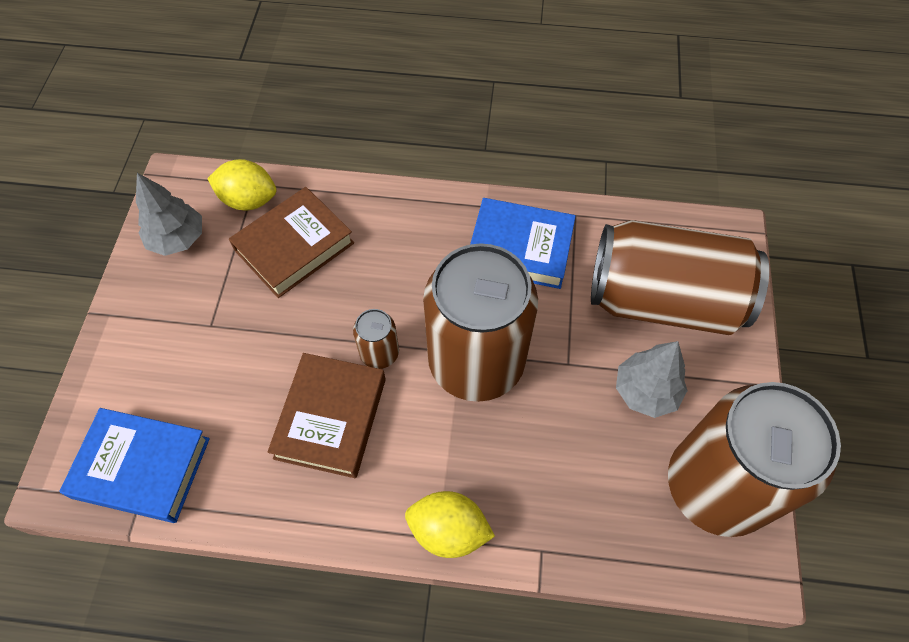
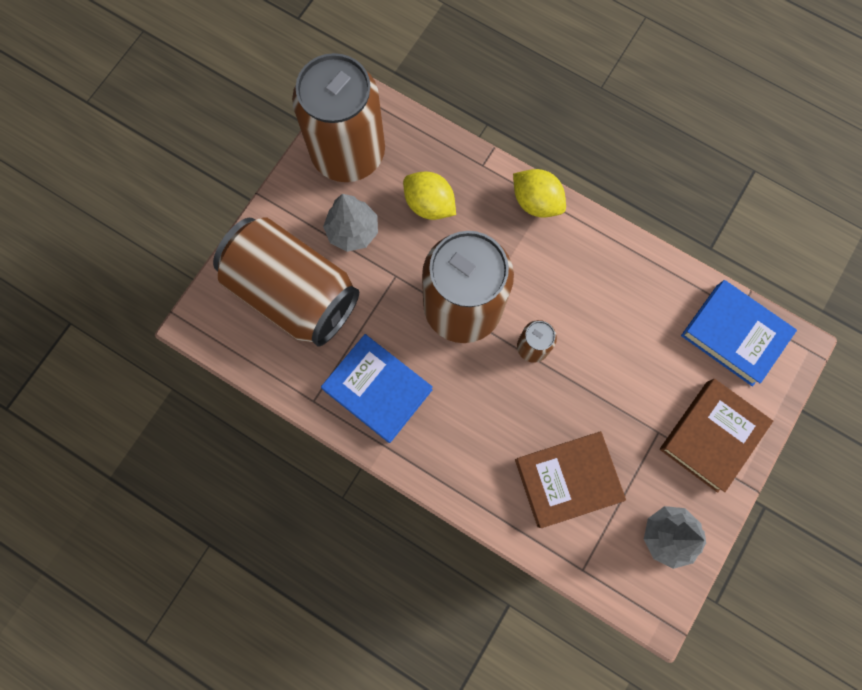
camera: 155 degrees left, 15 degrees up
yellow lemon [207,159,277,211] -> yellow lemon moved to [403,171,456,220]
brown book [267,353,386,478] -> brown book moved to [660,379,773,493]

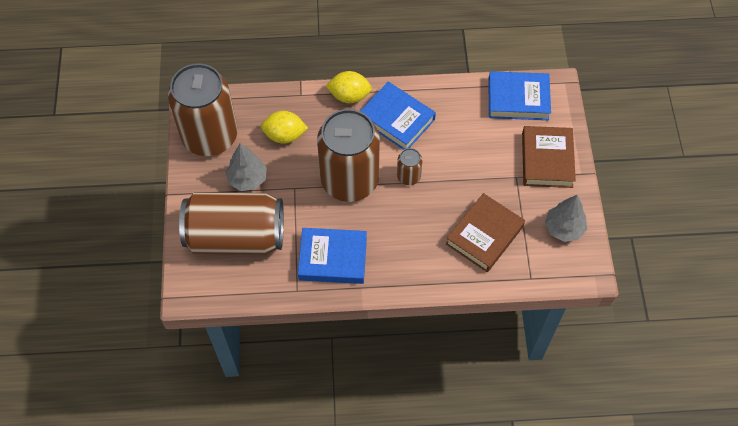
camera: 35 degrees left, 15 degrees down
none -> blue book [360,82,436,150]

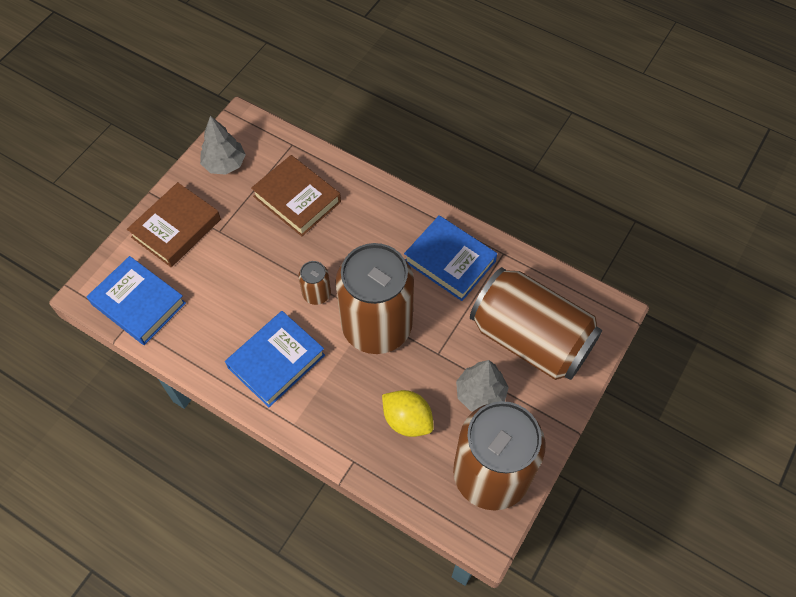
camera: 145 degrees left, 0 degrees up
yellow lemon [326,71,372,103] -> none
blue book [360,82,436,150] -> blue book turned 60 degrees clockwise [225,311,325,407]
brown book [446,193,525,272] -> brown book turned 60 degrees clockwise [251,155,341,236]

